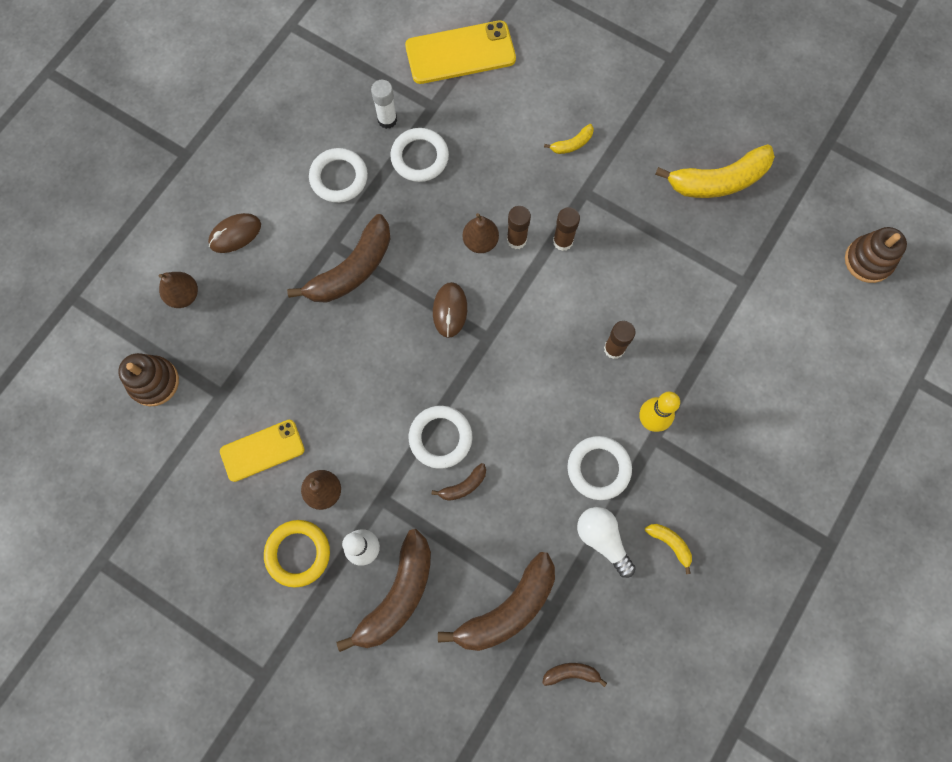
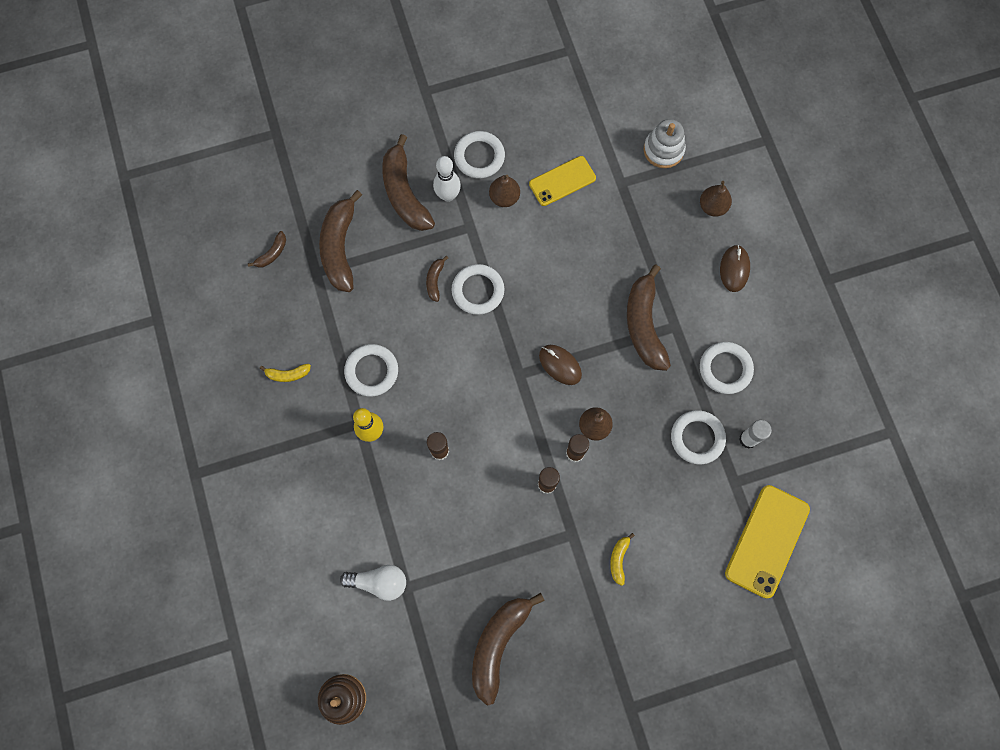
camera: 130 degrees right, 0 degrees up
brown stacking toy [118,353,179,406] -> white stacking toy [644,119,686,168]
yellow phone [220,420,305,482] -> yellow phone turned 45 degrees clockwise [529,156,596,206]
yellow ring [264,520,330,588] -> white ring [454,131,505,178]
white light bulb [577,507,636,578] -> white light bulb moved to [340,565,406,601]
yellow banana [655,144,775,198] -> brown banana [472,593,545,706]

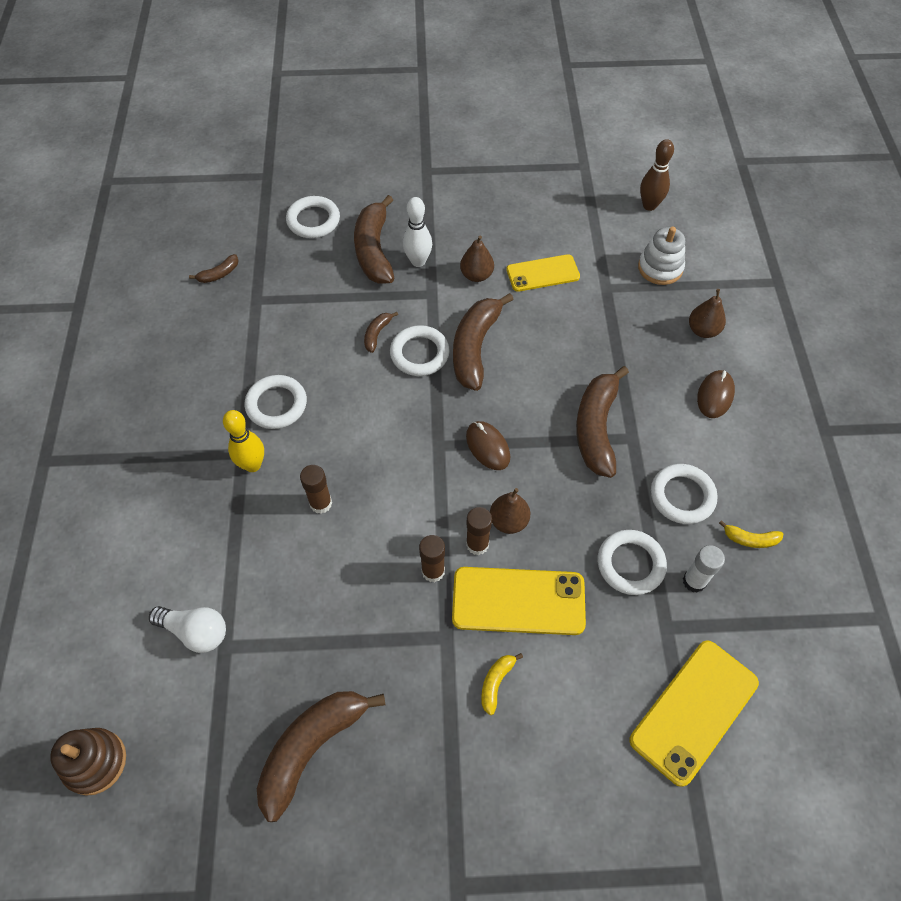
camera: 15 degrees right, 15 degrees down
yellow banana [260,364,311,382] -> yellow banana moved to [719,520,783,548]
brown banana [319,190,362,292] -> brown banana moved to [453,293,514,391]
white ring [454,131,505,178] -> white ring moved to [286,196,340,238]
none -> yellow phone [452,567,586,635]
none -> brown bowling pin [640,139,674,211]

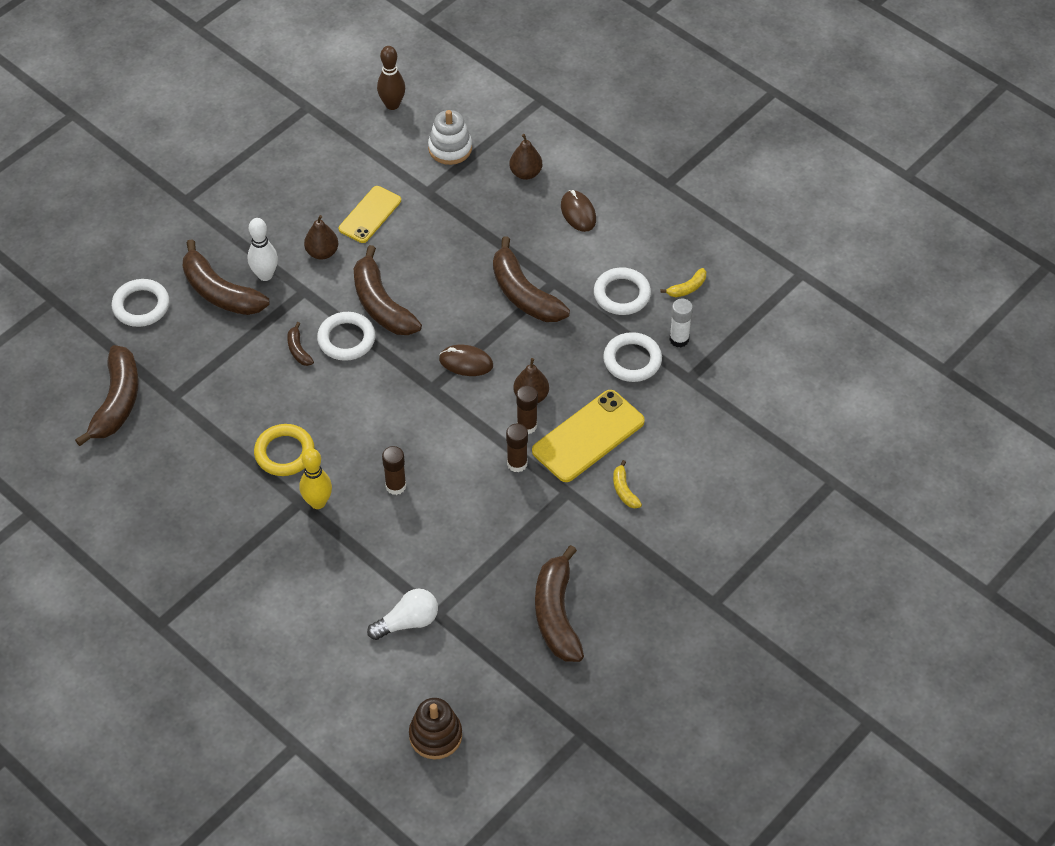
camera: 45 degrees left, 5 degrees down
brown banana [189,254,239,283] -> brown banana [75,345,139,446], size x2.20
white ring [245,375,307,429] -> yellow ring [254,424,315,476]
yellow phone [629,641,759,787] -> none

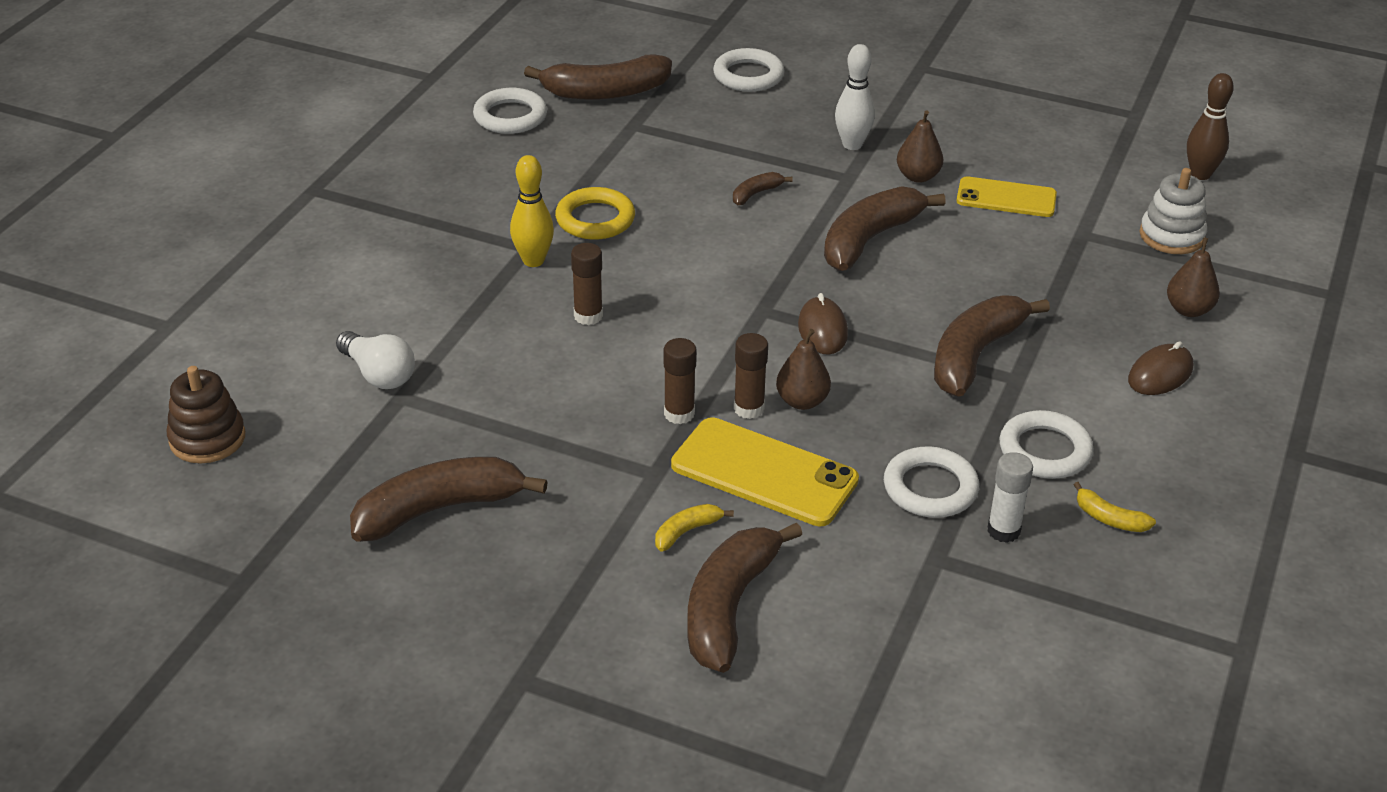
camera: 70 degrees right, 15 degrees down
brown banana [183,239,270,315] -> brown banana moved to [687,522,802,673]
white ring [317,312,375,361] -> white ring moved to [473,88,547,134]

